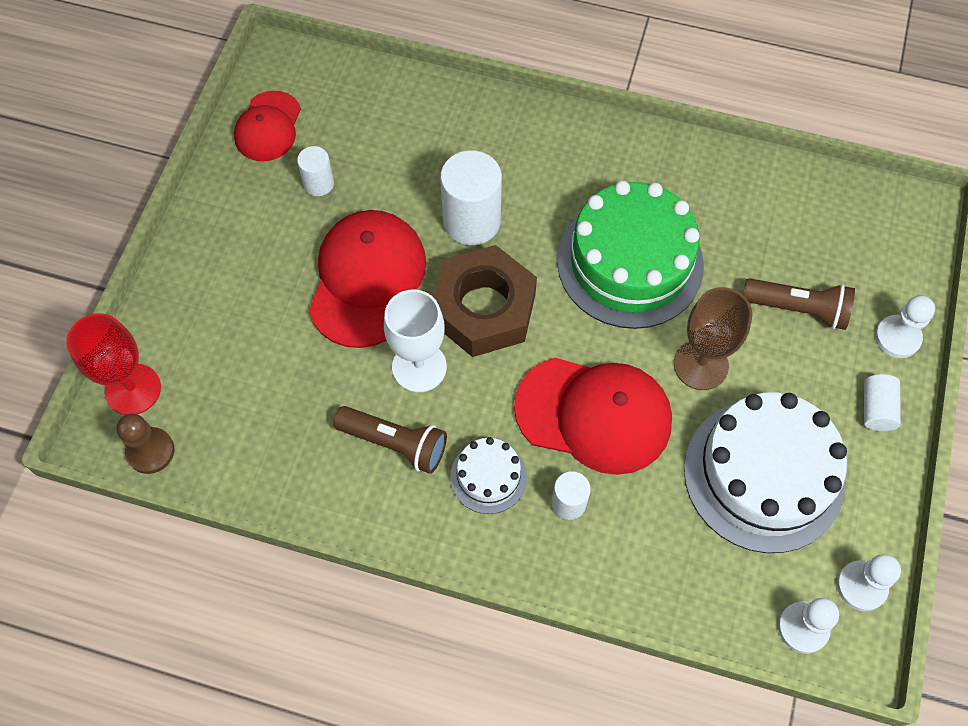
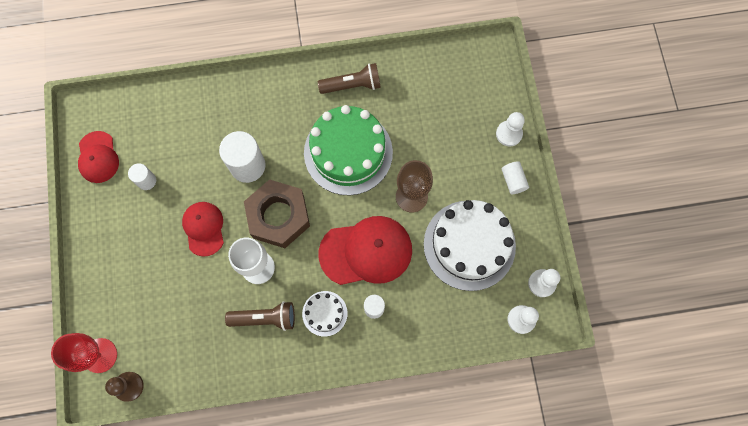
camera: 25 degrees left, 10 degrees up
red cap [309,210,426,348] -> red cap [182,202,224,257], size x0.60
brown flashlight [743,278,855,330] -> brown flashlight moved to [318,63,381,94]

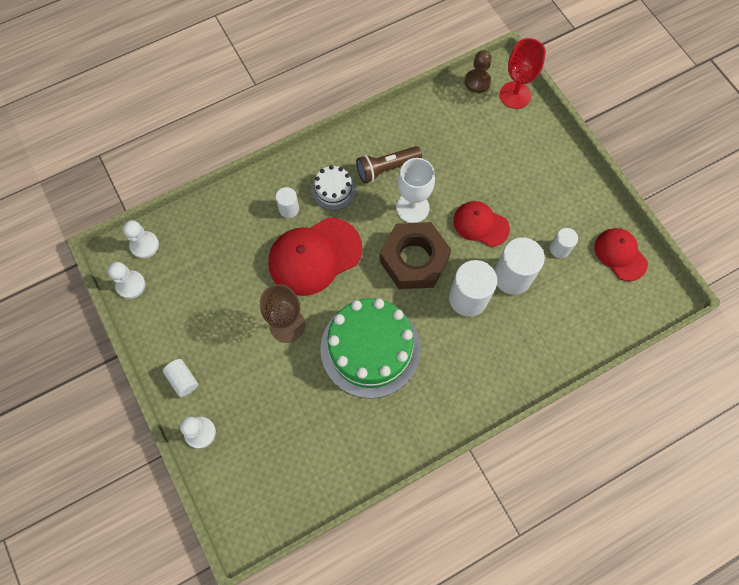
camera: 160 degrees right, 5 degrees down
red cap [182,202,224,257] -> red cap turned 150 degrees clockwise [453,201,510,247]
brown flashlight [318,63,381,94] -> none
white cake [424,200,516,291] -> none
none -> white cylinder [494,237,545,295]

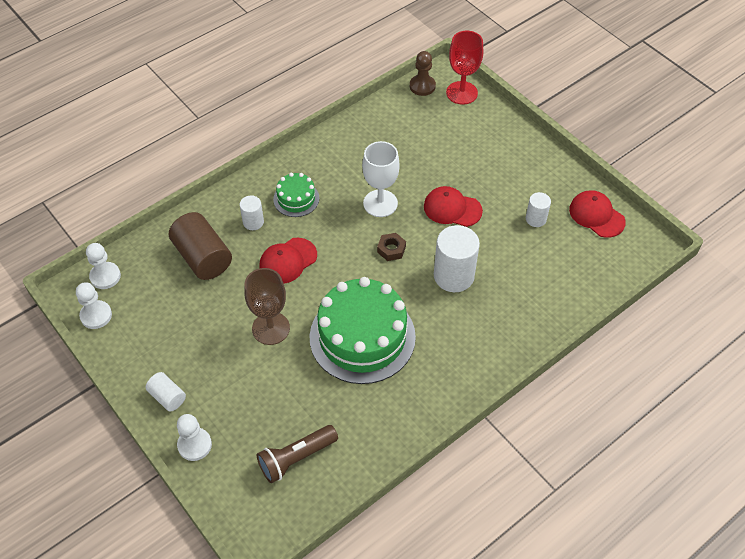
camera: 10 degrees left, 15 degrees down
red cap [268,217,363,296] -> red cap [259,238,317,284], size x0.60
white cake [311,165,356,210] -> green cake [273,173,319,217]
brown flashlight [356,146,422,183] -> brown flashlight moved to [256,425,338,483]
brown nut [380,222,452,289] -> brown nut [377,233,406,261], size x0.41
white cylinder [494,237,545,295] -> none
none -> brown cylinder [169,212,232,280]

